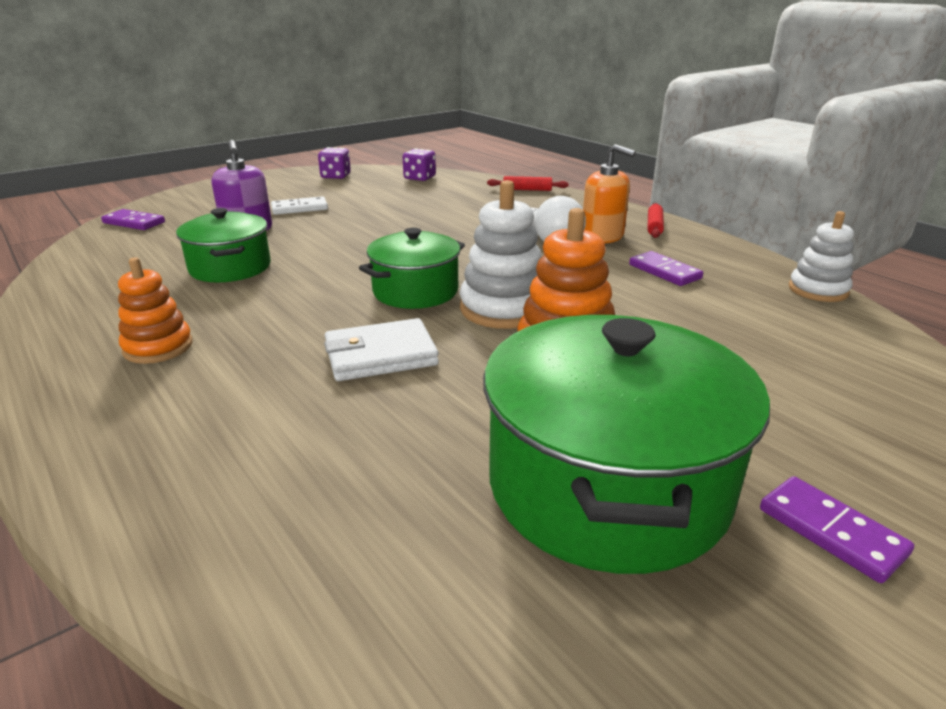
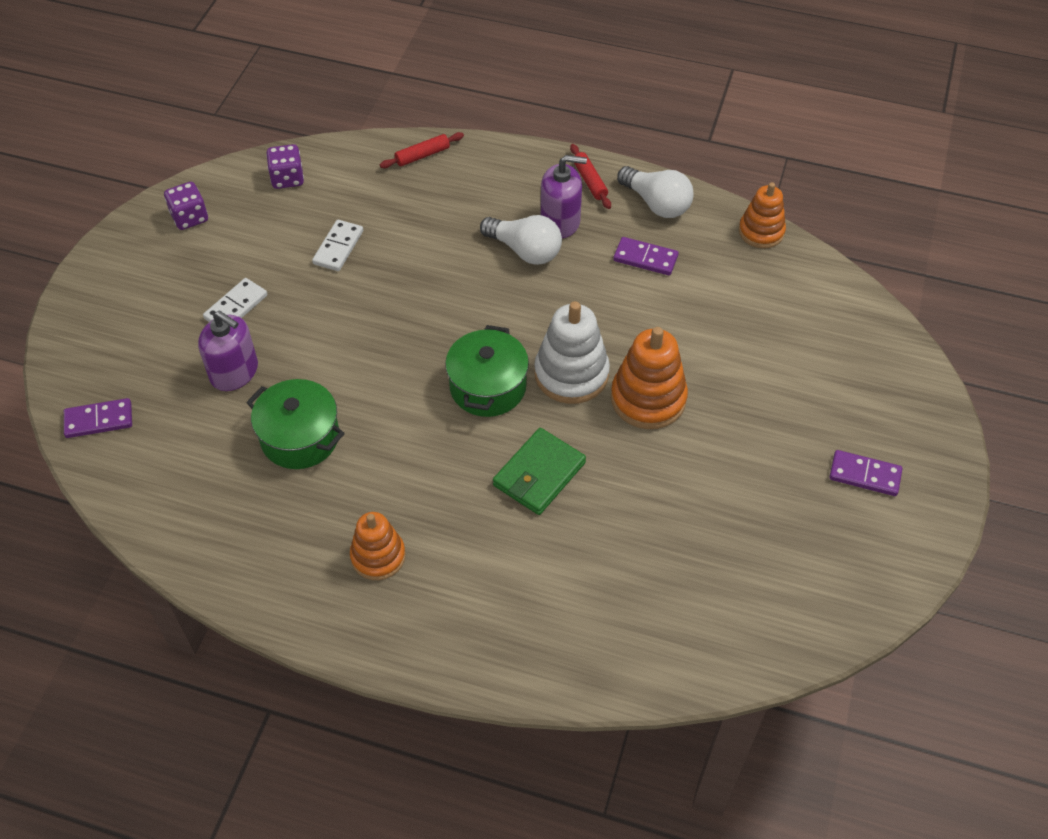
camera: 35 degrees left, 25 degrees up
white wallet [324,318,439,381] -> green wallet [493,428,586,515]
green pot [483,315,770,574] -> none
orange soap dispenser [583,144,636,243] -> purple soap dispenser [541,155,587,238]
white stacking toy [789,211,854,302] -> orange stacking toy [739,182,786,249]
none -> white domino [312,220,363,271]
none -> white light bulb [617,166,693,218]

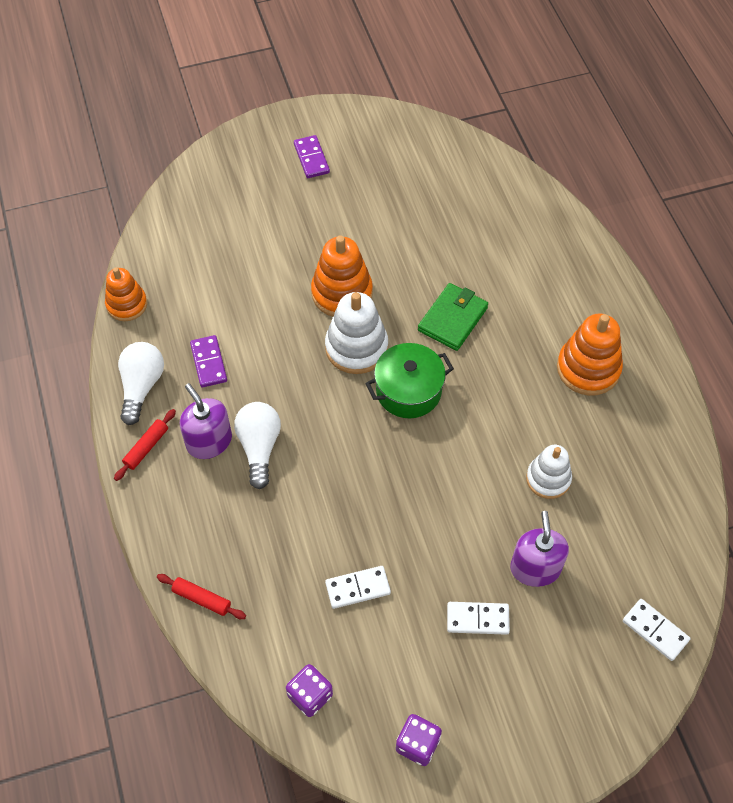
camera: 125 degrees left, 5 degrees up
purple domino [64,398,132,438] -> white domino [623,599,690,661]
green pot [246,379,345,469] -> white stacking toy [526,445,572,499]
orange stacking toy [350,512,406,580] -> orange stacking toy [557,313,623,396], size x1.50
green wallet [493,428,586,515] -> green wallet turned 60 degrees counterclockwise [418,283,488,351]

